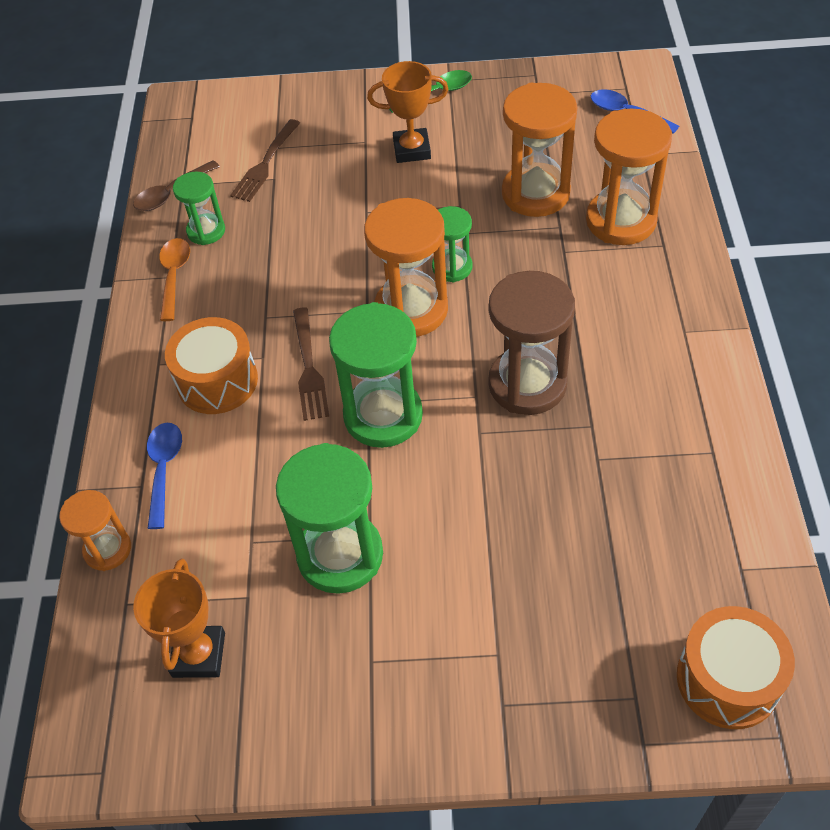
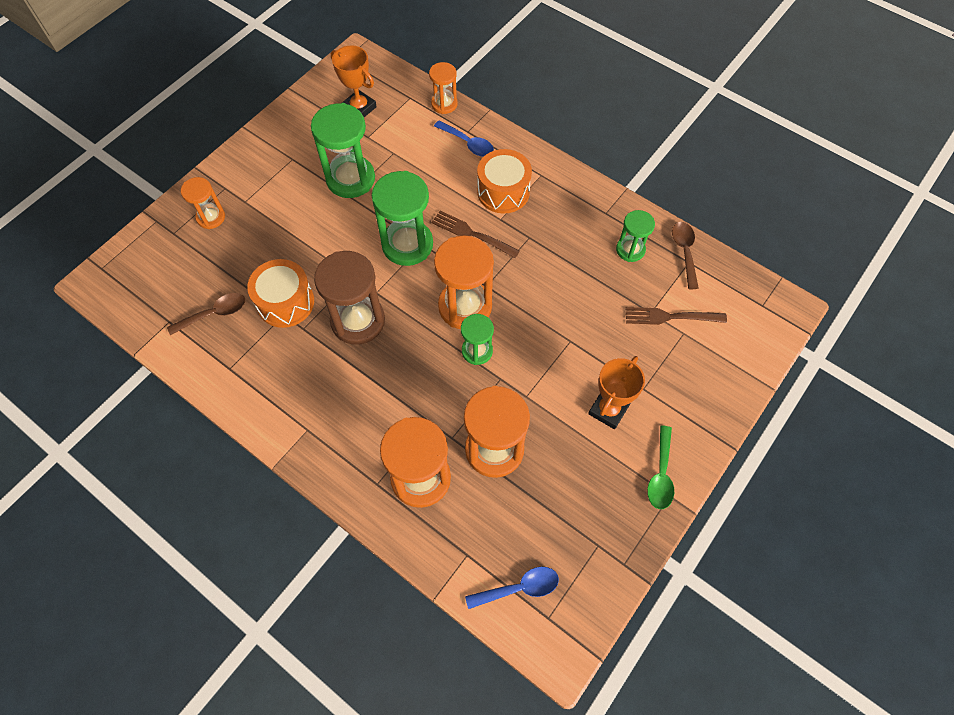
camera: 125 degrees right, 10 degrees up
orange spoon [159,238,190,321] -> none
brown fork [230,119,300,202] -> brown fork turned 60 degrees counterclockwise [626,307,727,325]
orange drum [677,606,795,729] -> orange drum moved to [247,259,314,328]
none -> brown spoon [167,293,245,335]
none -> orange hourglass [181,177,225,229]

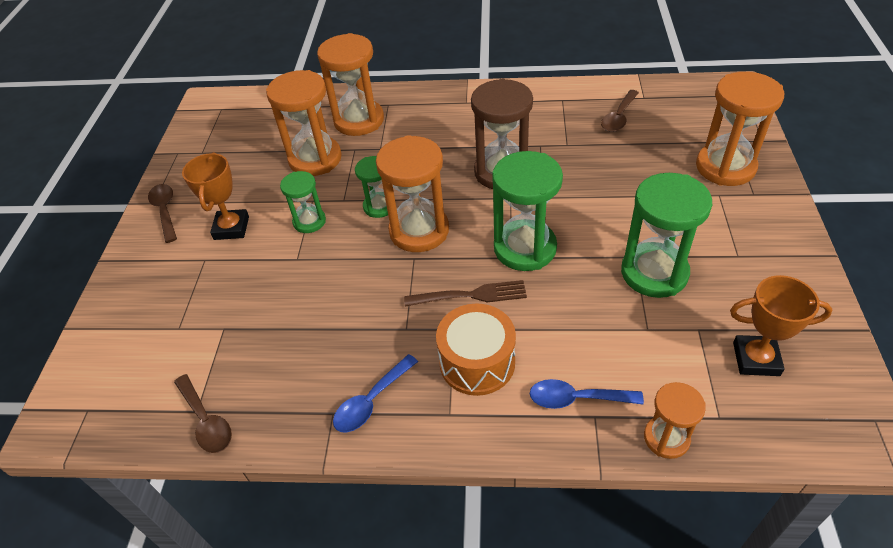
camera: 150 degrees right, 15 degrees down
orange hourglass [181,177,225,229] -> orange hourglass [696,72,784,186], size x1.77
orange drum [247,259,314,328] -> none
blue spoon [465,567,559,609] -> blue spoon moved to [333,354,418,433]
green hourglass [616,210,655,262] -> green hourglass moved to [280,171,326,233]
brown fork [626,307,727,325] -> none
green spoon [647,425,674,509] -> brown spoon [148,184,177,243]

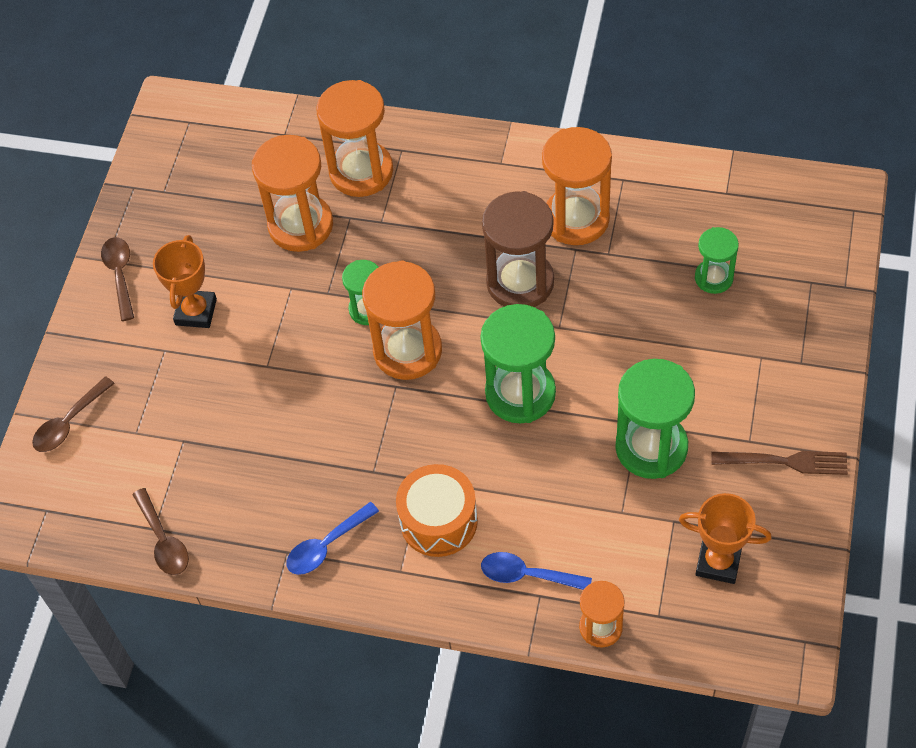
camera: 10 degrees right, 10 degrees up
green hourglass [280,171,326,233] -> green hourglass moved to [695,227,739,294]
brown fork [404,280,527,307] -> brown fork moved to [712,451,848,475]
brown spoon [601,90,639,132] -> brown spoon moved to [32,376,115,452]
orange hourglass [696,72,784,186] -> orange hourglass moved to [542,127,612,245]

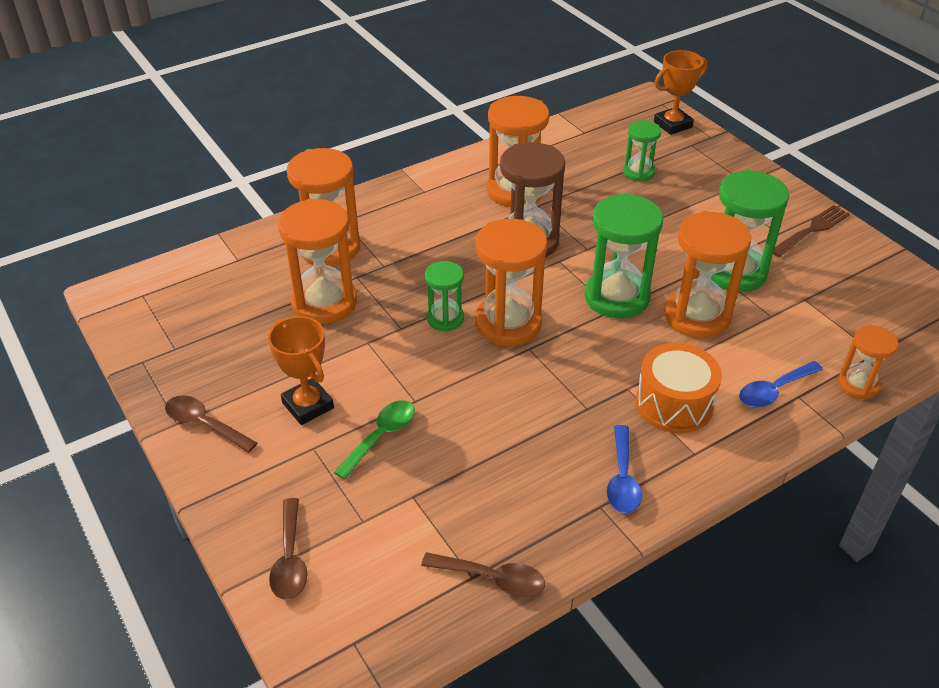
camera: 50 degrees left, 15 degrees down
orange trophy [679,493,772,584] -> orange trophy moved to [654,50,707,135]
none -> green spoon [334,400,415,480]
none -> orange hourglass [664,211,751,338]

